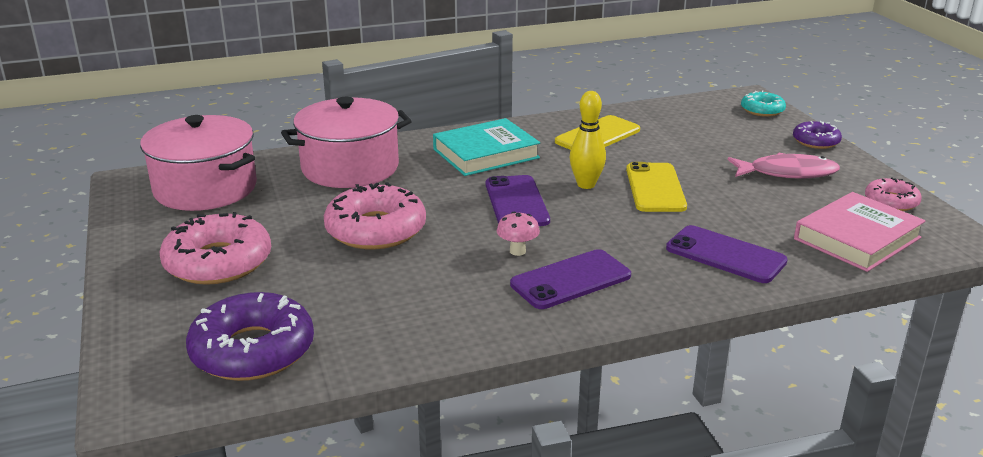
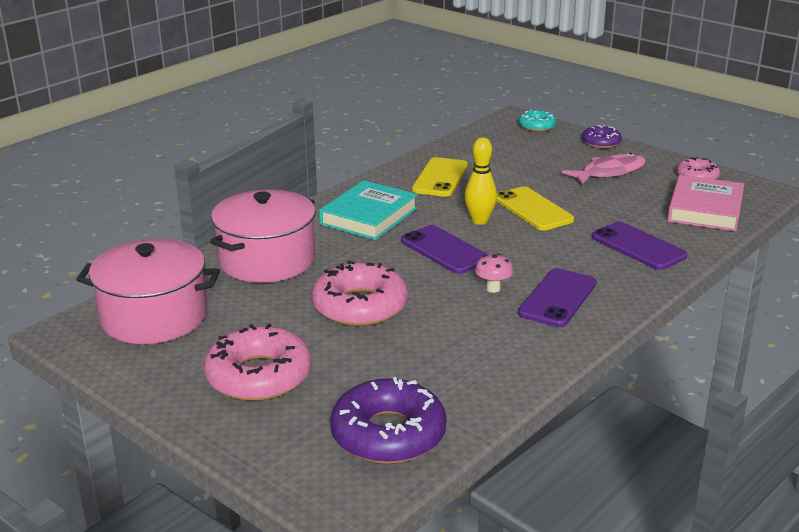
camera: 30 degrees left, 0 degrees up
purple phone [666,225,788,283] -> purple phone turned 45 degrees clockwise [592,221,687,270]

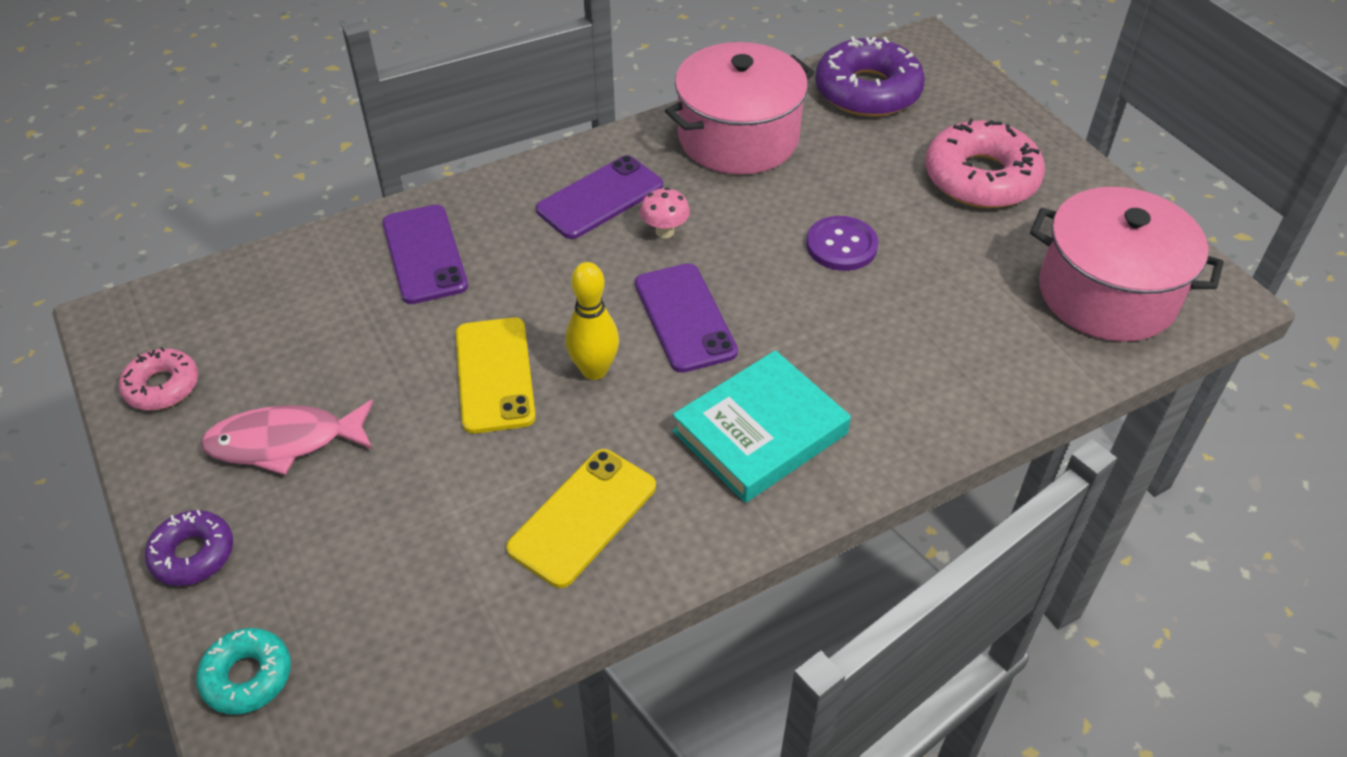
camera: 160 degrees left, 20 degrees up
pink pot [210,189,315,283] -> pink pot moved to [665,42,814,175]
pink donut [312,261,408,326] -> purple button [806,216,878,271]
pink book [667,175,744,231] -> none

